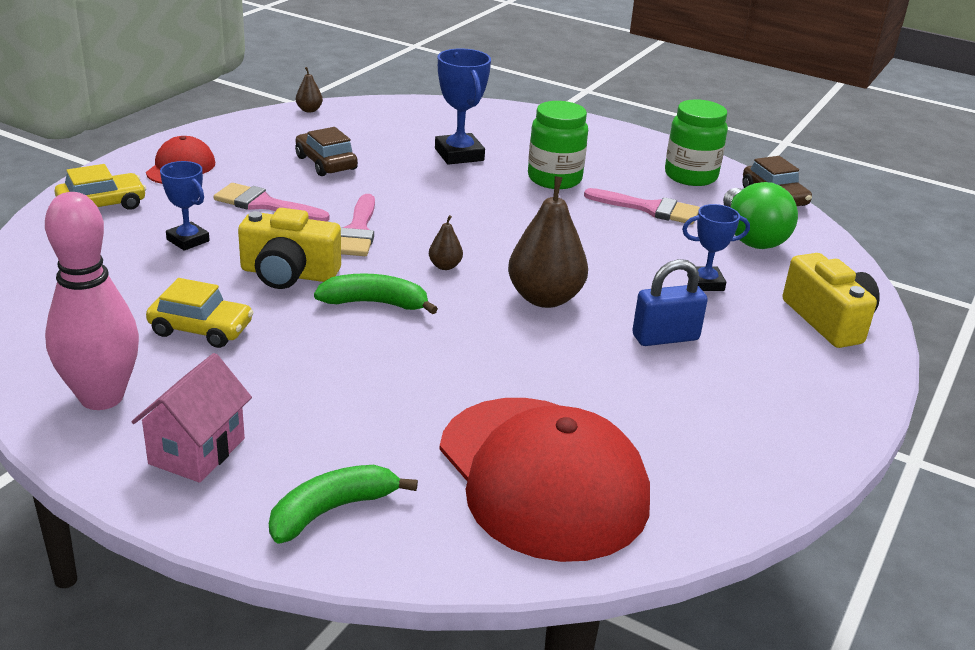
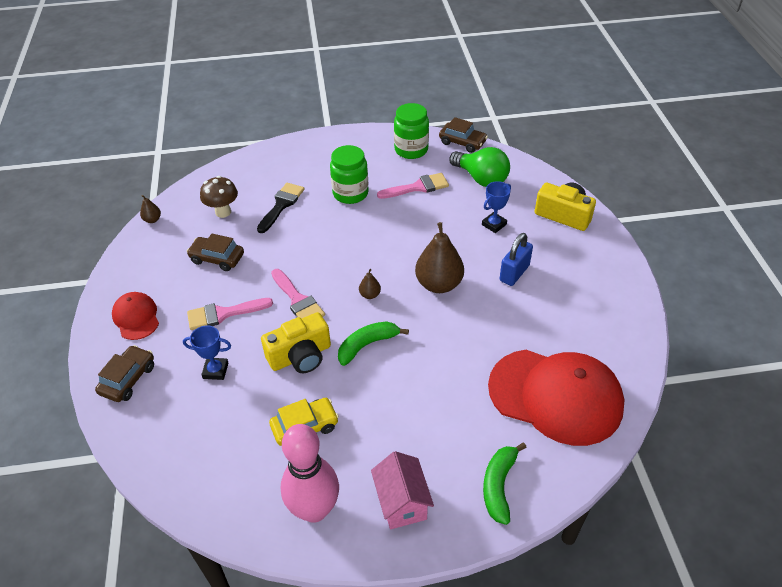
camera: 35 degrees left, 15 degrees up
yellow car [54,164,146,210] -> brown car [95,345,154,402]
blue trophy [435,48,491,165] -> black brush [257,183,304,233]
none -> brown mushroom [200,176,238,218]

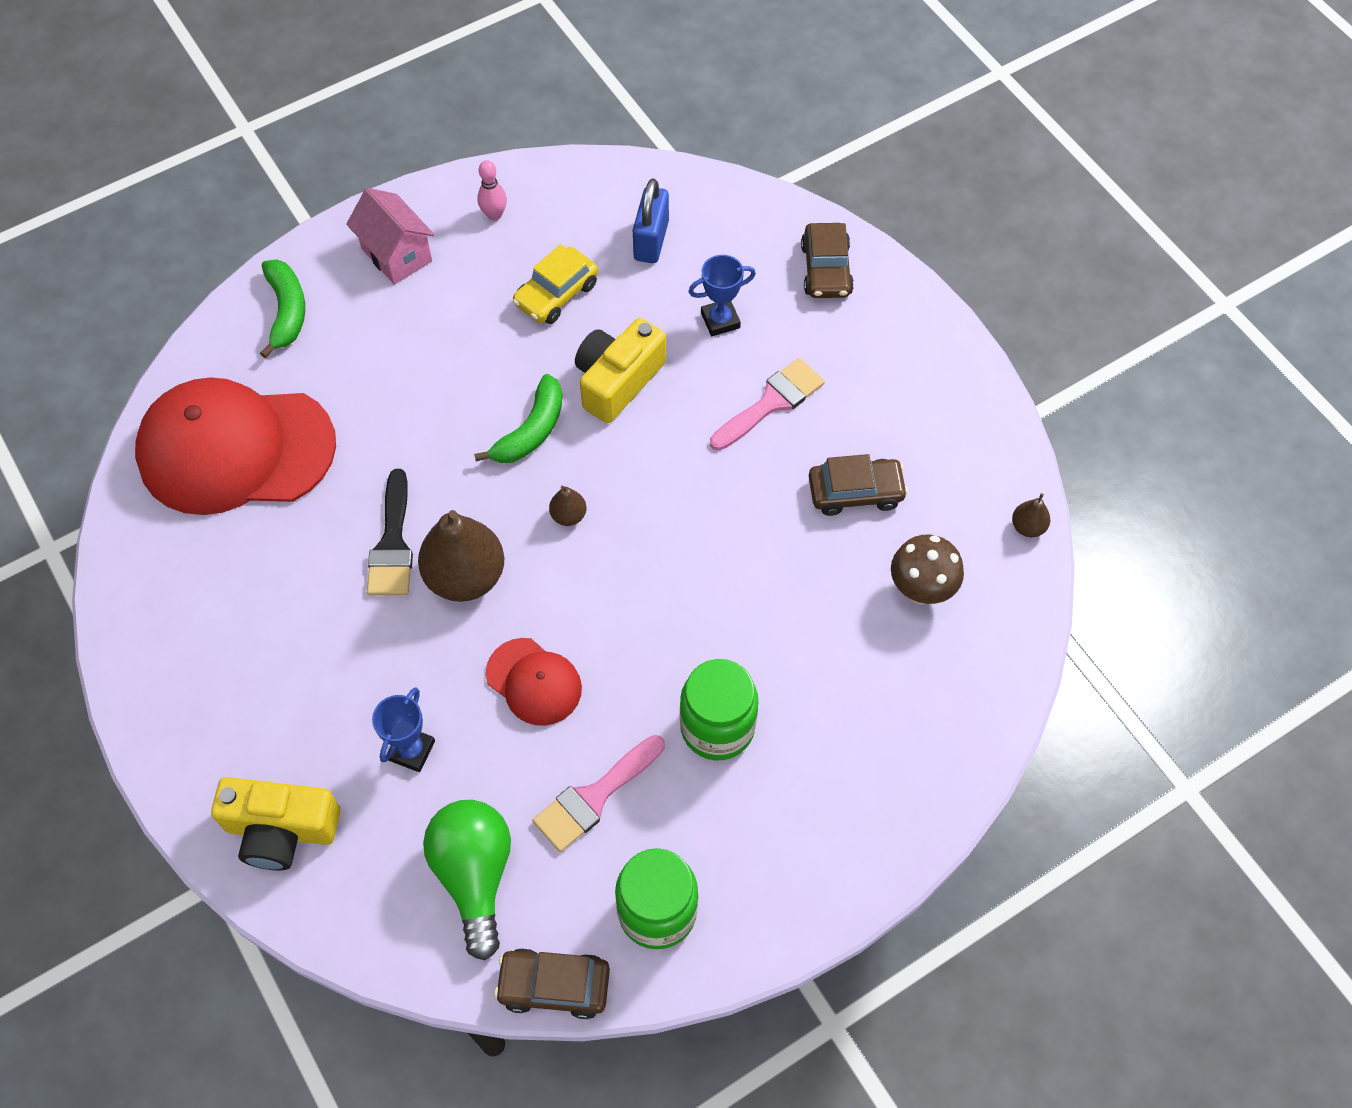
camera: 155 degrees right, 15 degrees up
red cap [112,292,159,340] -> red cap moved to [486,638,582,726]
black brush [257,183,304,233] -> black brush moved to [367,469,413,595]
pink brush [271,269,325,319] -> none
pink bowling pin [281,424,339,523] -> pink bowling pin [477,160,507,221], size x0.43
green light bulb [449,147,510,187] -> green light bulb turned 60 degrees clockwise [423,800,511,960]
blue padlock [499,233,533,286] -> blue padlock moved to [633,178,669,263]

